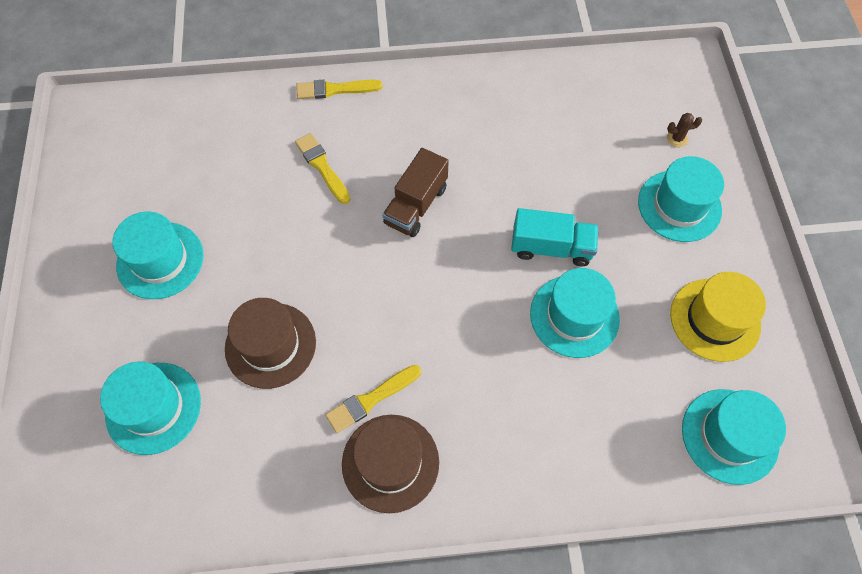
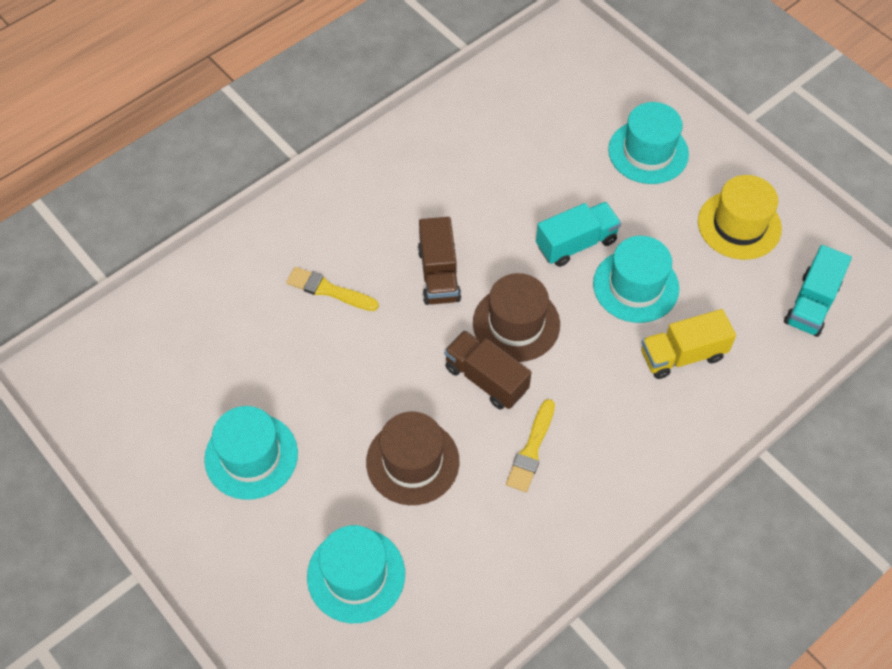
camera: 35 degrees left, 5 degrees down
yellow brush [296,80,383,99] -> none
brown hat [342,415,439,513] -> brown hat moved to [473,273,560,362]
brown cactus [667,113,702,147] -> none
turquoise hat [682,389,786,485] -> turquoise truck [784,245,852,337]
none -> brown truck [444,330,532,409]
none -> yellow truck [641,309,736,379]

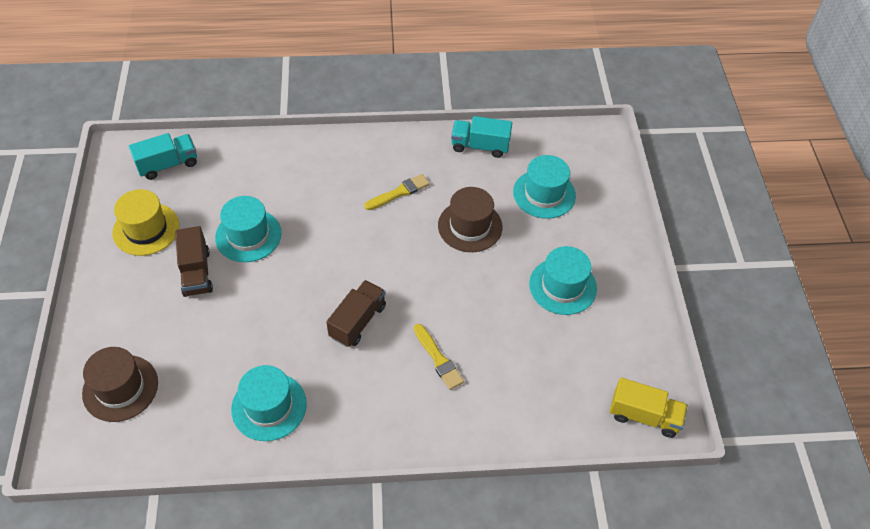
camera: 145 degrees left, 5 degrees down
brown truck [444,330,532,409] -> brown truck moved to [175,226,213,297]
brown hat [473,273,560,362] -> brown hat moved to [82,347,158,422]
turquoise truck [536,202,621,267] -> turquoise truck moved to [451,116,512,158]
turquoise hat [608,102,689,184] -> turquoise hat moved to [231,365,307,441]
yellow truck [641,309,736,379] -> yellow truck moved to [610,378,688,438]

